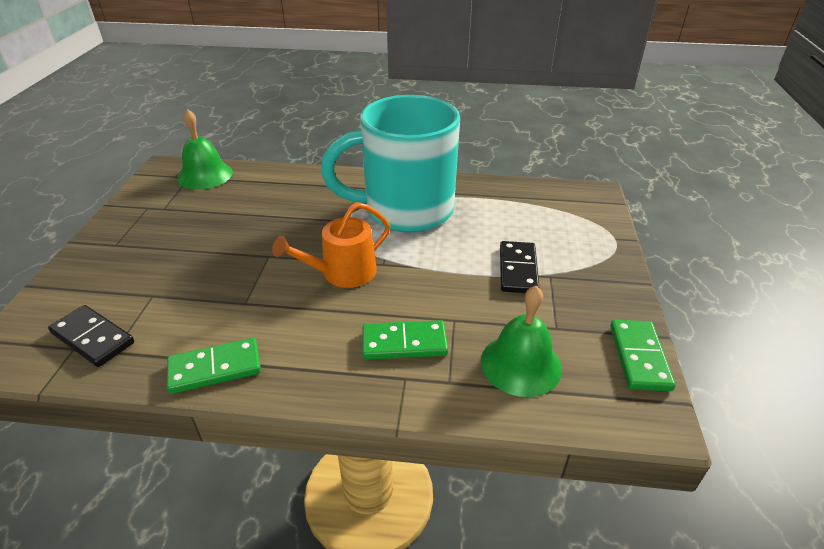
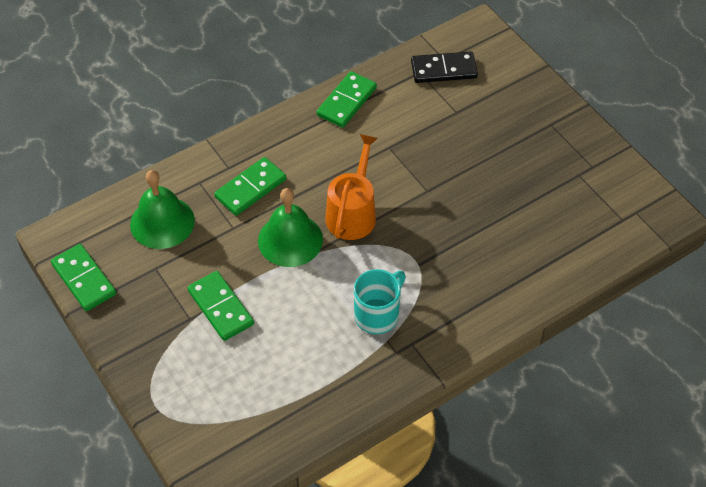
camera: 140 degrees right, 15 degrees up
green bell [178,109,233,190] -> green bell moved to [258,188,323,267]
turquoise mug [321,95,460,232] -> turquoise mug [354,269,406,334], size x0.44
black domino [500,241,540,293] -> green domino [188,271,254,341]

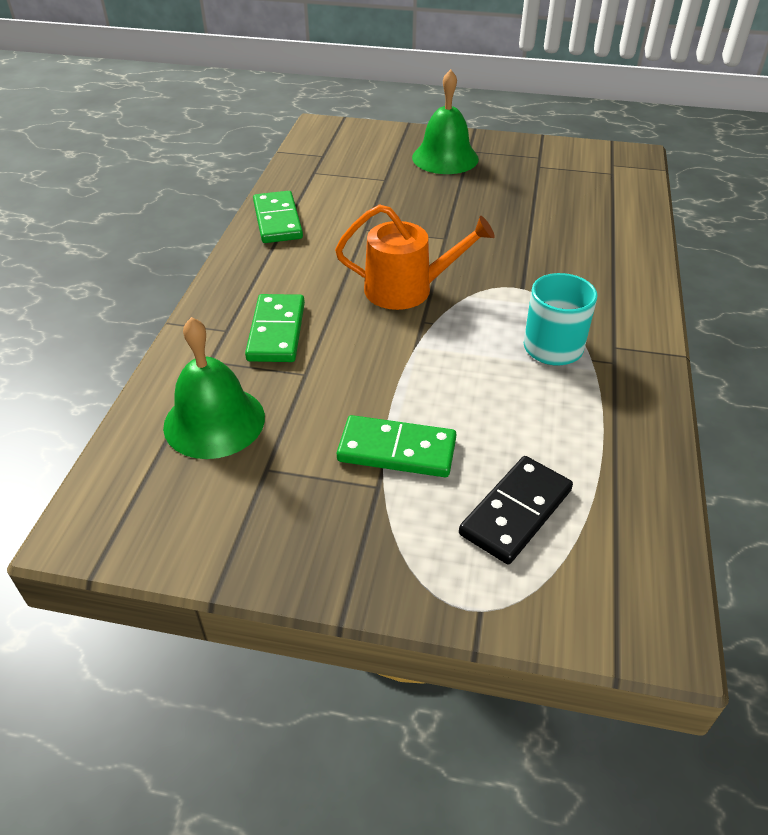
camera: 45 degrees left, 10 degrees down
green domino [51,244,116,311] -> none
green bell [258,188,323,267] -> green bell moved to [412,69,479,174]
orange watering can [325,134,378,240] -> orange watering can turned 120 degrees clockwise [335,204,495,310]
black domino [411,51,478,83] -> black domino moved to [459,456,573,564]

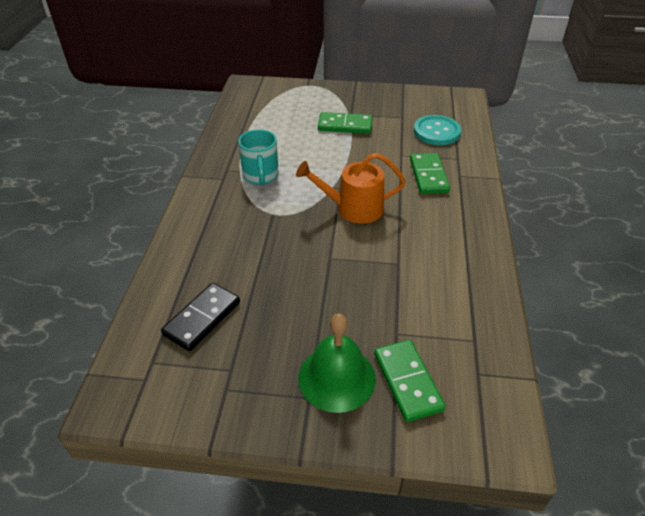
camera: 175 degrees right, 0 degrees up
green bell [163,317,265,459] -> turquoise button [414,115,461,145]
green domino [253,191,303,243] -> green domino moved to [374,340,446,422]
black domino [459,456,573,564] -> black domino moved to [161,283,240,351]

